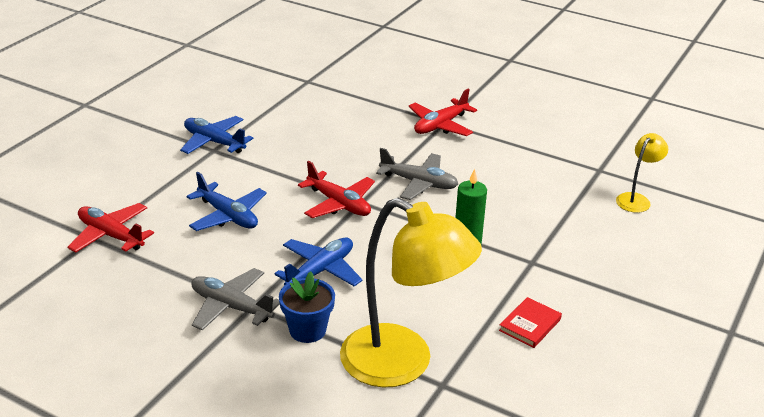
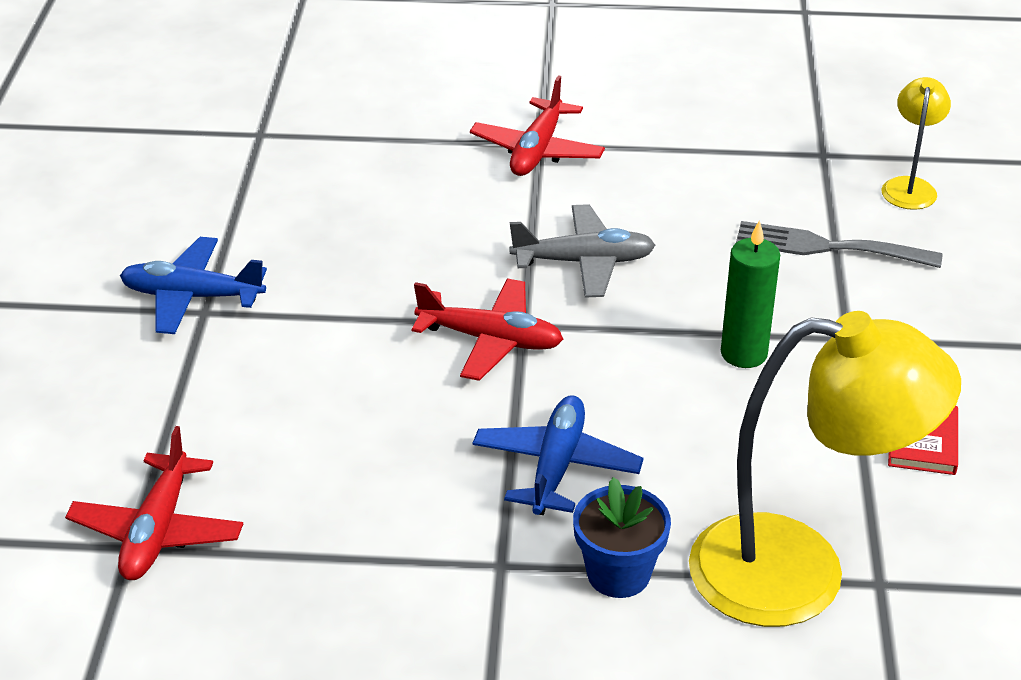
camera: 25 degrees left, 5 degrees up
red plane [67,203,154,253] -> red plane turned 90 degrees counterclockwise [65,426,243,580]
blue plane [187,172,267,231] -> none
grey plane [191,268,280,330] -> none
none -> grey fork [736,221,942,268]

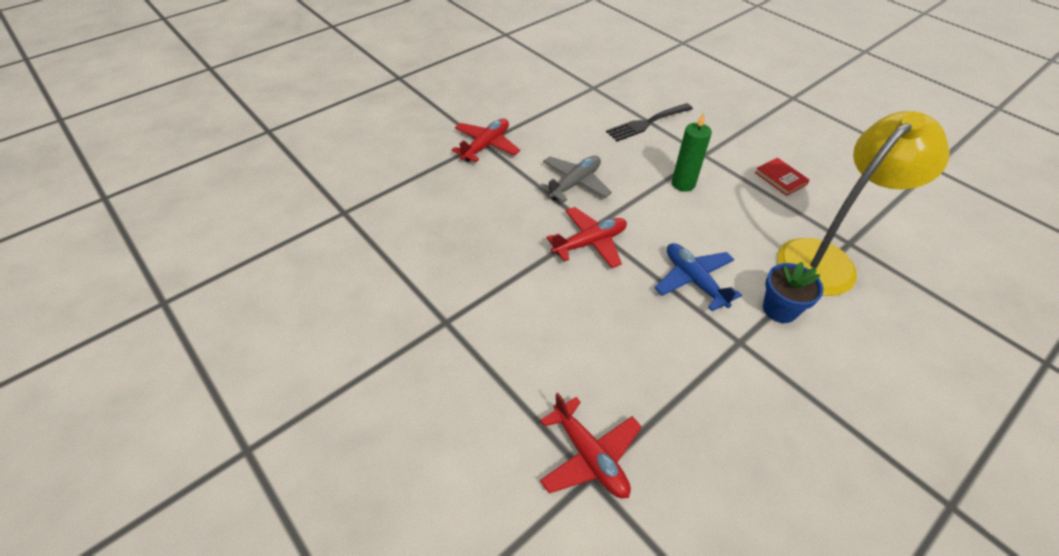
camera: 45 degrees left, 10 degrees up
blue plane [120,237,267,334] -> none
red plane [470,75,605,176] -> red plane turned 120 degrees counterclockwise [452,119,520,162]
grey fork [736,221,942,268] -> black fork [606,103,693,142]
yellow lamp [881,77,951,210] -> none

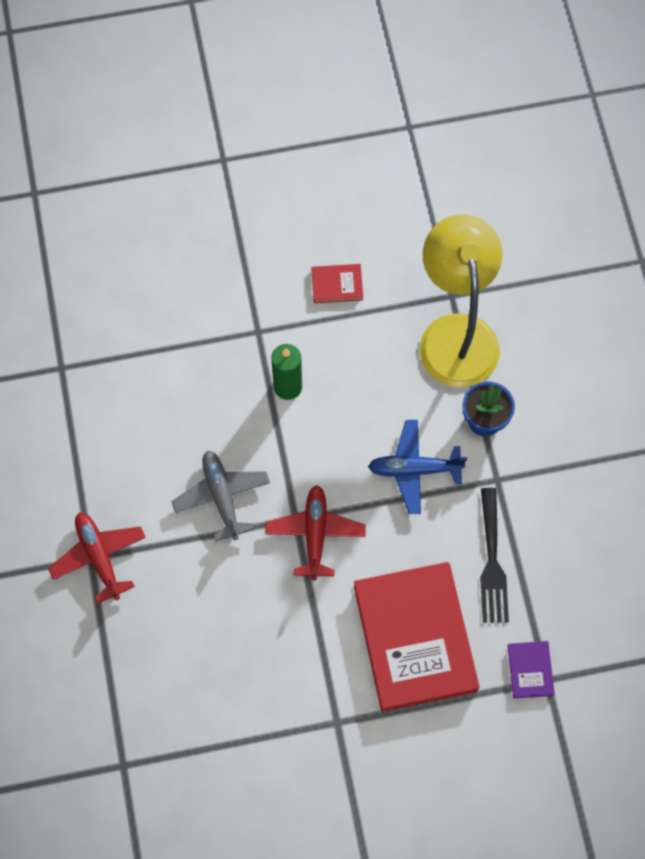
camera: 60 degrees left, 20 degrees up
red plane [540,393,642,498] -> purple book [507,641,555,699]
black fork [606,103,693,142] -> black fork moved to [480,488,509,623]
none -> red book [354,562,479,712]

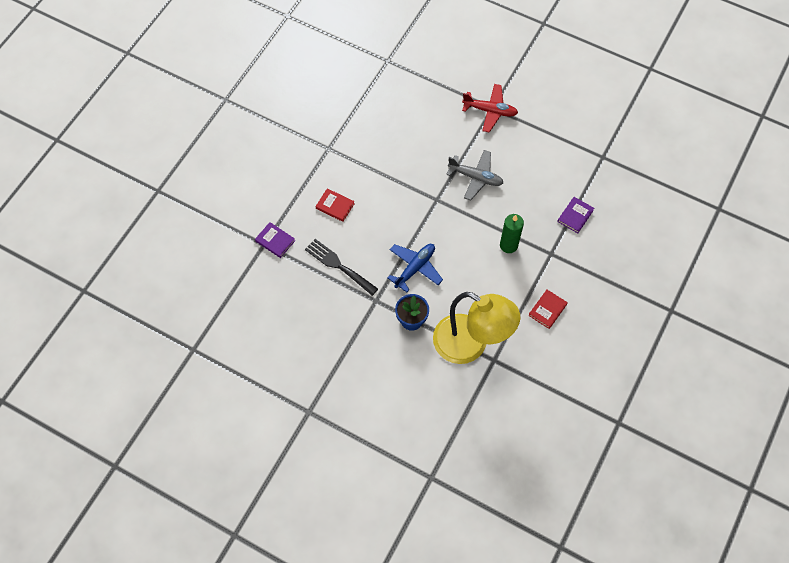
camera: 130 degrees right, 5 degrees down
red plane [265,485,366,581] -> none
red book [354,562,479,712] -> red book [315,188,355,222], size x0.41
none -> purple book [557,197,594,233]

